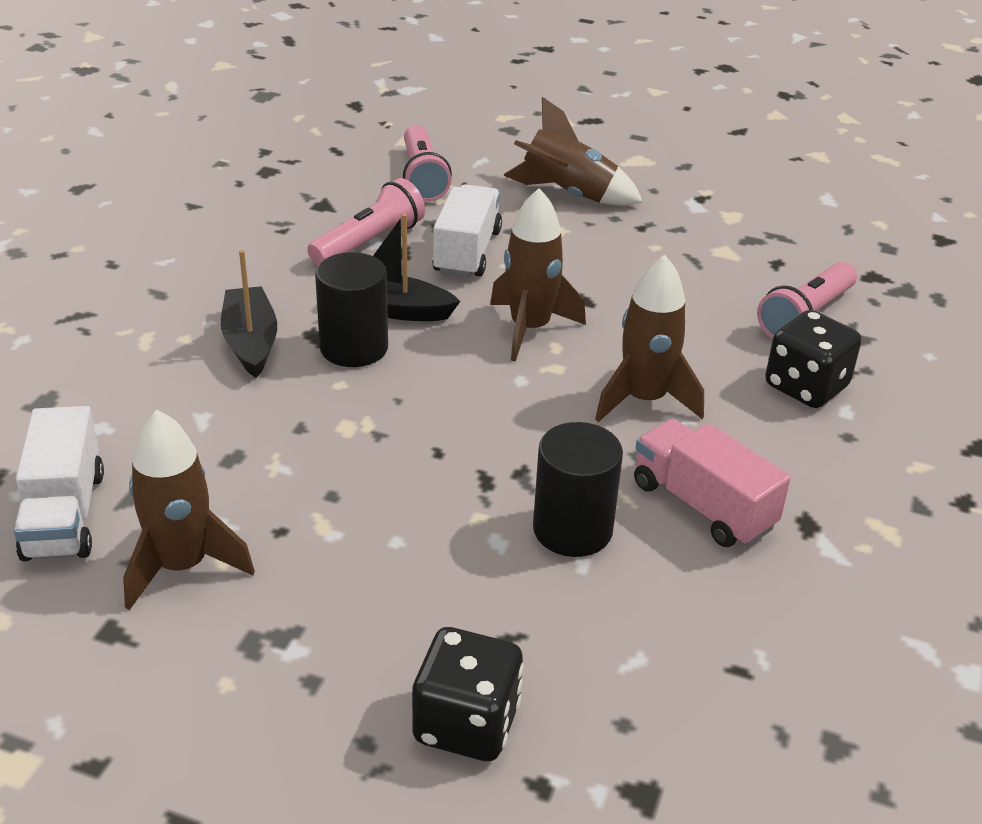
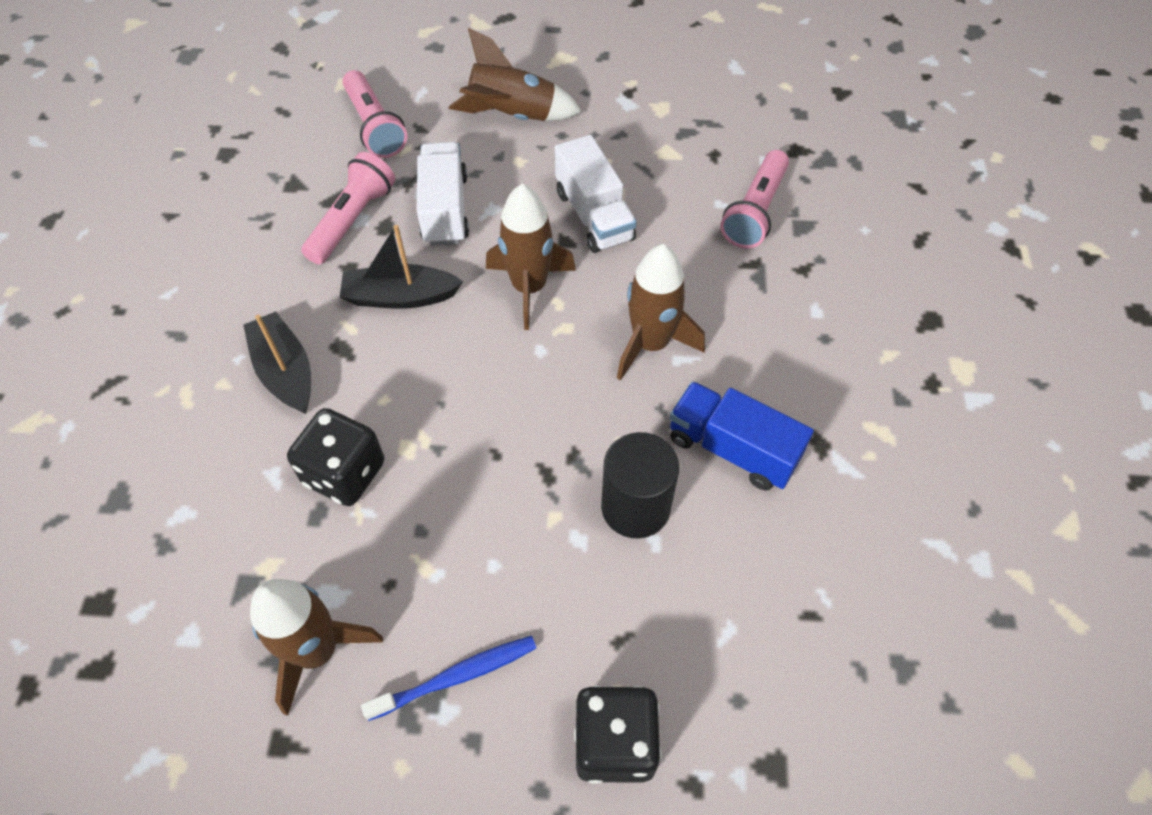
camera: 15 degrees left, 20 degrees up
white truck [14,406,104,561] -> white truck moved to [555,135,637,253]
black cylinder [315,252,388,367] -> none
pink truck [634,419,791,547] -> blue truck [669,381,814,491]
black dice [765,310,862,408] -> black dice moved to [287,408,384,506]
none -> blue toothbrush [361,636,536,721]

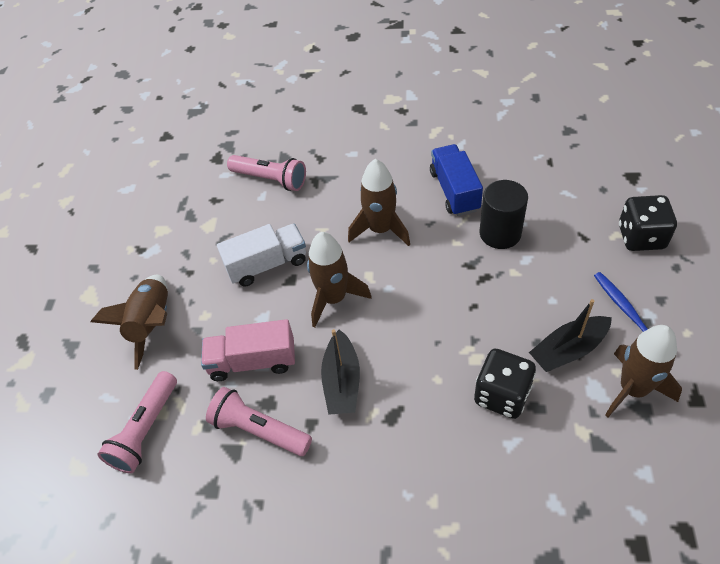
camera: 85 degrees left, 5 degrees down
black boat [243,311,311,414] -> black boat moved to [529,299,612,372]
pink flashlight [343,70,407,158] -> pink flashlight turned 135 degrees clockwise [97,371,177,473]
white truck [417,142,469,246] -> pink truck [201,319,295,381]
blue truck [669,381,814,491] -> blue truck turned 135 degrees clockwise [430,144,483,216]

